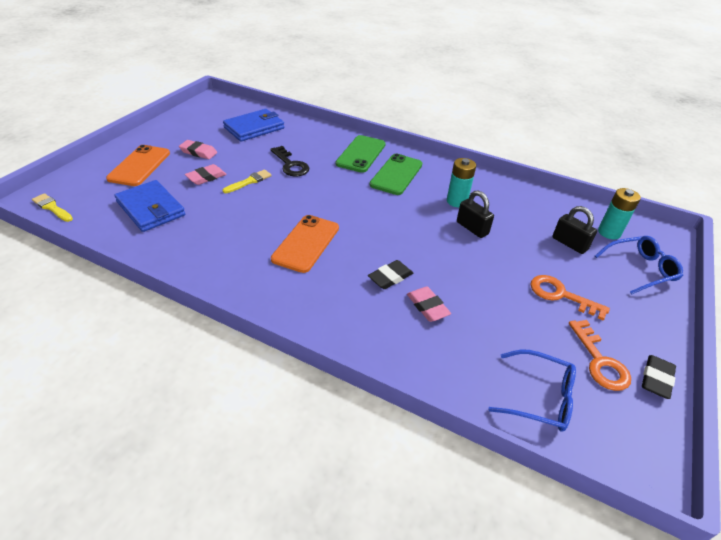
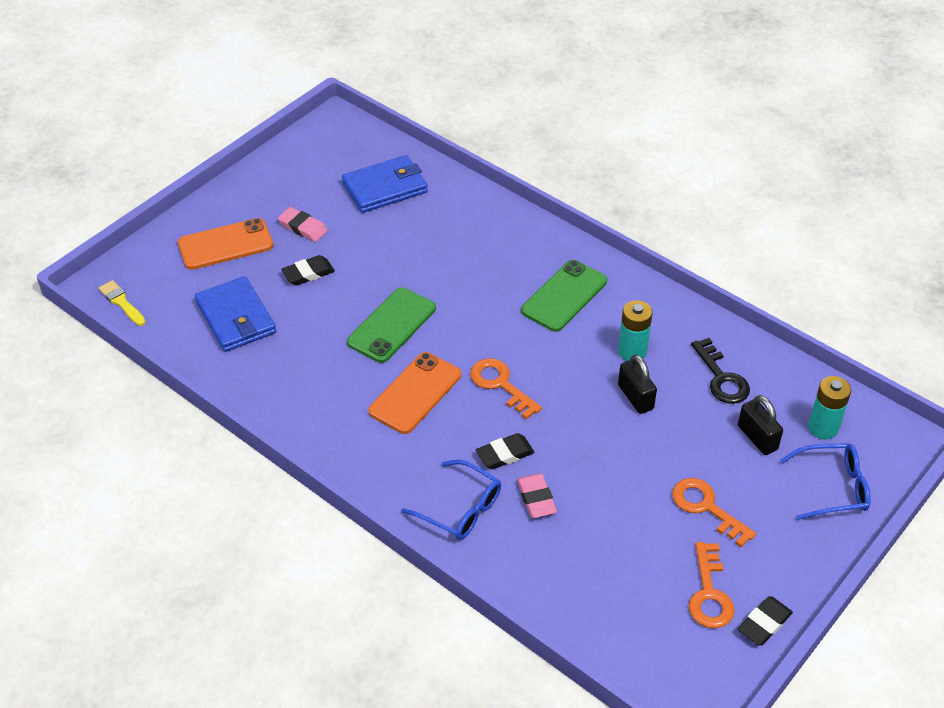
camera: 15 degrees right, 5 degrees up
orange phone [106,145,170,186] -> orange phone turned 45 degrees clockwise [178,218,273,270]
pink eraser [185,164,227,185] -> black eraser [281,255,335,286]
yellow brush [223,169,272,193] -> none
black key [270,146,309,177] -> black key moved to [691,338,750,404]
green phone [336,135,386,173] -> green phone moved to [347,287,436,363]
blue glasses [488,350,576,432] -> blue glasses moved to [402,460,501,540]
none -> orange key [470,358,542,419]

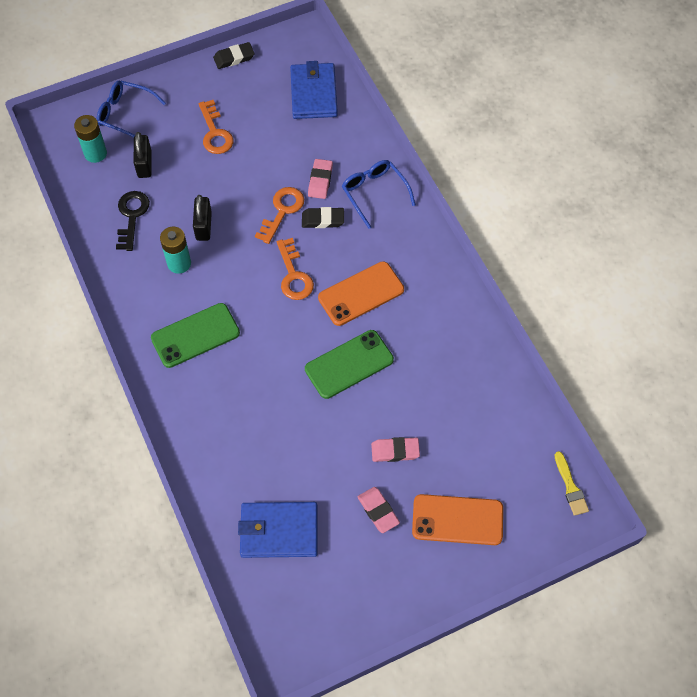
camera: 155 degrees left, 15 degrees up
blue wallet [195,276,276,352] -> blue wallet moved to [290,61,338,119]
black eraser [281,255,335,286] -> pink eraser [371,437,420,462]
orange key [689,542,735,628] -> orange key moved to [255,187,304,244]

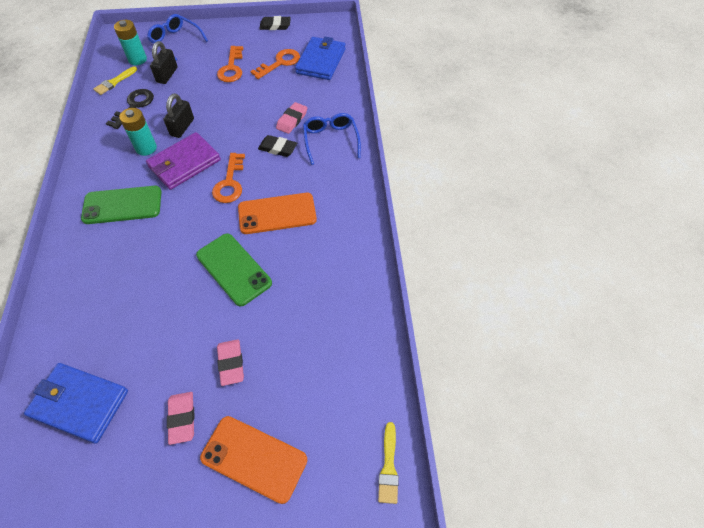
camera: 20 degrees right, 5 degrees down
orange key [255,187,304,244] -> orange key moved to [250,49,300,79]
green phone [305,330,394,399] -> green phone turned 60 degrees clockwise [196,233,272,307]
pink eraser [371,437,420,462] -> pink eraser turned 60 degrees clockwise [217,339,244,386]
none -> yellow brush [93,66,137,95]
none -> purple wallet [146,132,221,190]

